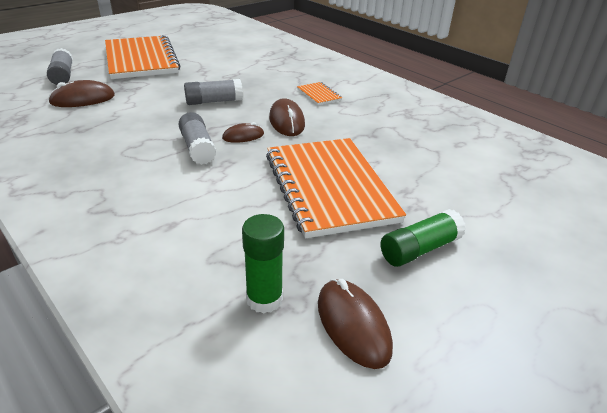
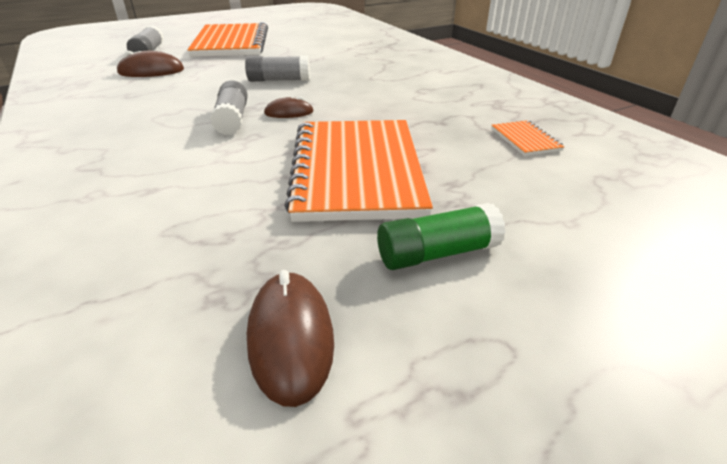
camera: 15 degrees right, 0 degrees up
green glue stick [242,214,284,313] -> none
brown mouse [269,98,305,136] -> none
orange notebook [297,82,342,105] -> orange notebook moved to [491,120,565,156]

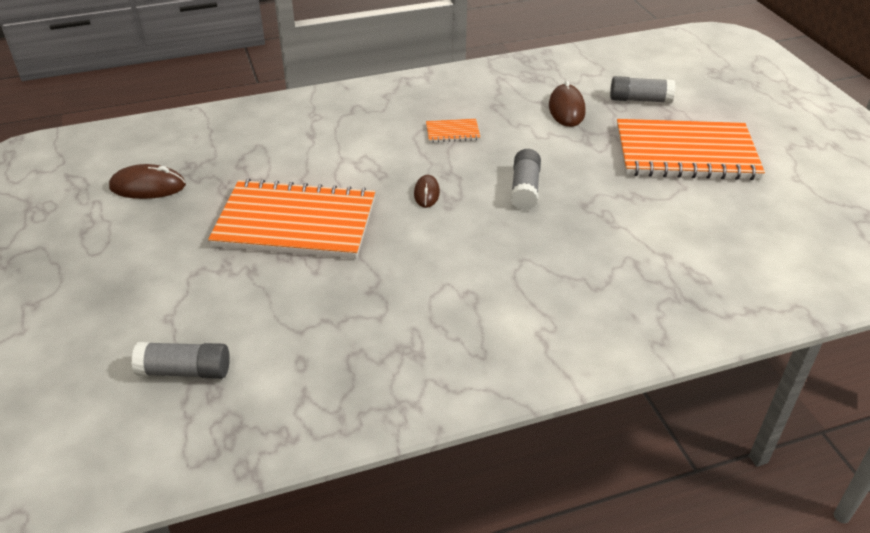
camera: 100 degrees right, 5 degrees up
grey glue stick [210,80,248,135] -> grey glue stick moved to [132,342,230,379]
green glue stick [377,203,506,270] -> none
orange notebook [491,120,565,156] -> orange notebook moved to [426,119,480,143]

